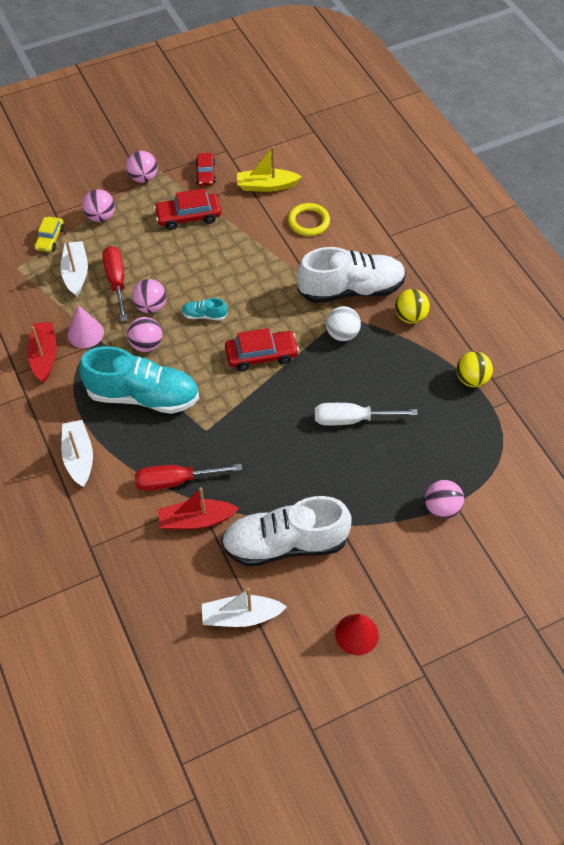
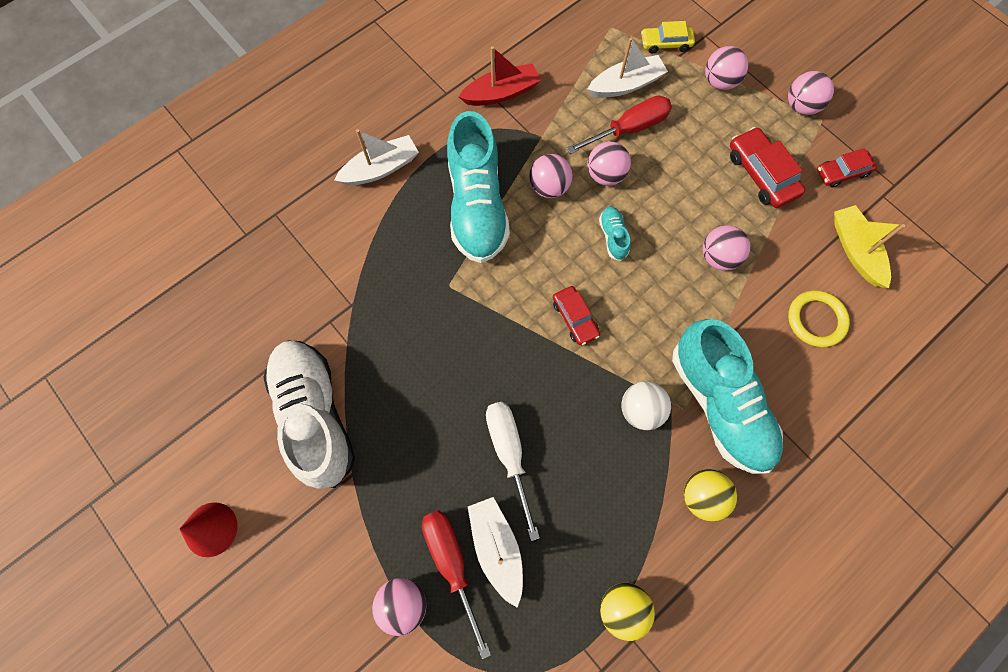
camera: 75 degrees right, 15 degrees up
pink cone [67,305,104,348] -> none
red screwdriver [135,464,242,491] -> red screwdriver moved to [422,510,491,659]
red boat [158,487,239,530] -> none
white boat [202,588,287,627] -> white boat moved to [468,497,523,608]
red car [225,328,299,371] -> red car [553,286,600,345], size x0.66
white shoe [297,247,406,303] -> turquoise shoe [672,319,783,474]
none -> pink ball [703,225,750,271]

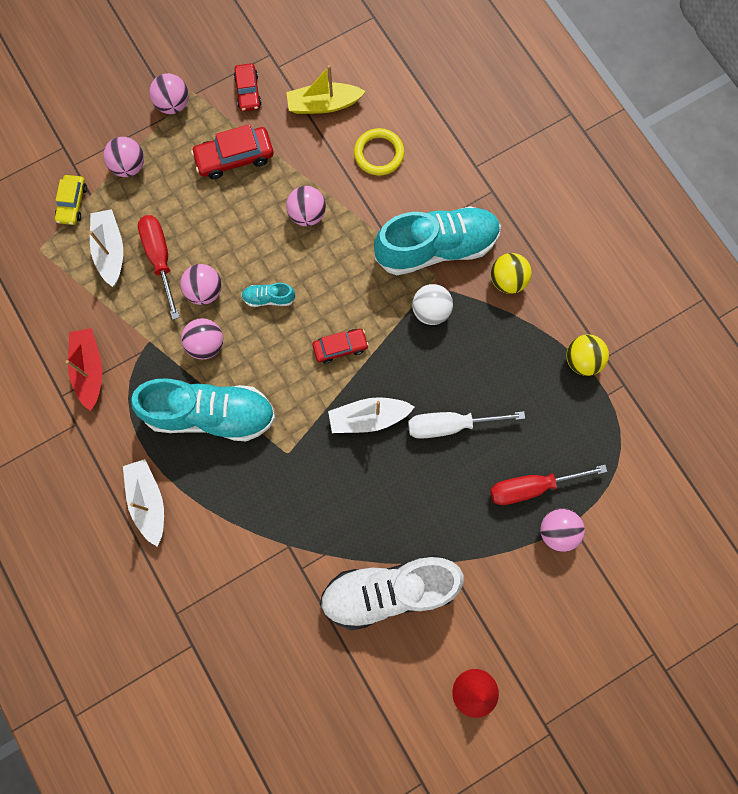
camera: 80 degrees left, 5 degrees up
white boat [468,497,523,608] -> white boat moved to [328,397,415,433]

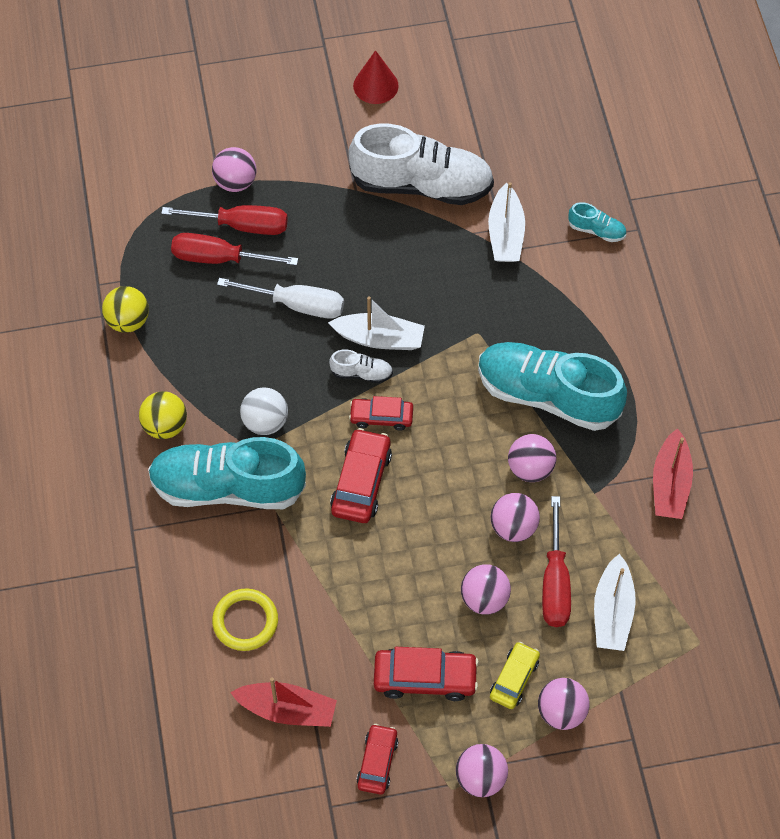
camera: 160 degrees left, 15 degrees down
yellow car [55,175,87,225] -> yellow car moved to [490,642,540,709]
white boat [123,459,164,546] -> white boat moved to [488,182,525,262]
turquoise shoe [241,283,296,307] -> turquoise shoe moved to [568,202,626,242]
yellow boat [286,65,366,114] -> red boat [230,677,337,727]
pink ball [286,186,326,226] -> pink ball moved to [461,564,511,615]
none -> red screwdriver [171,233,298,266]
none -> white shoe [329,349,393,383]
none -> red car [330,428,392,523]

